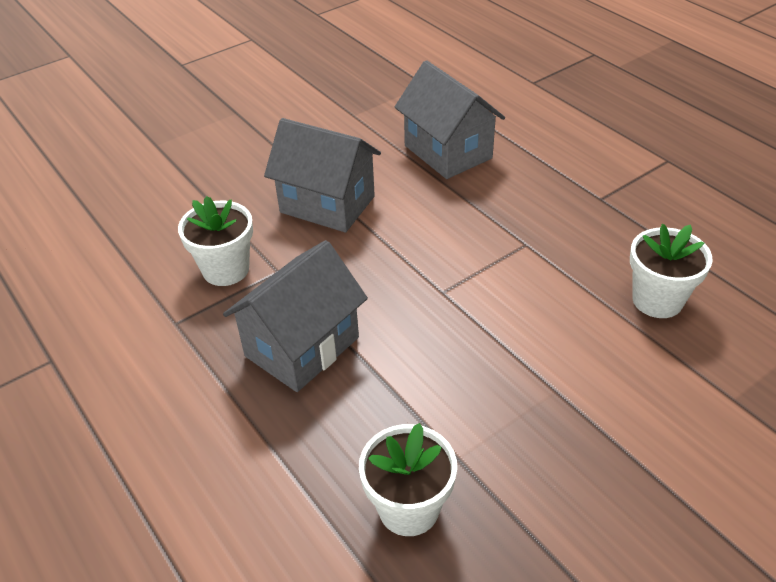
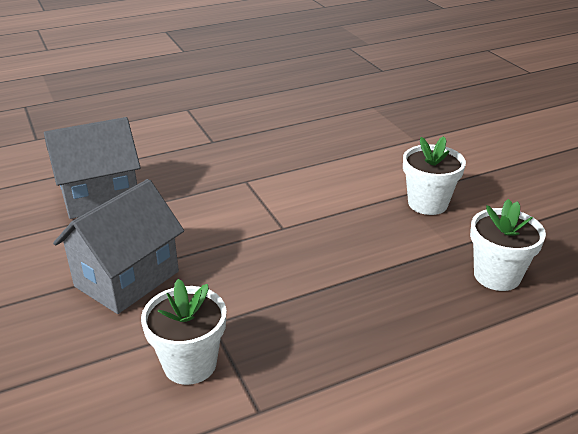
camera: 80 degrees left, 10 degrees down
grey house [223,240,368,392] -> none
white flower pot [630,224,713,318] -> white flower pot moved to [403,136,466,215]

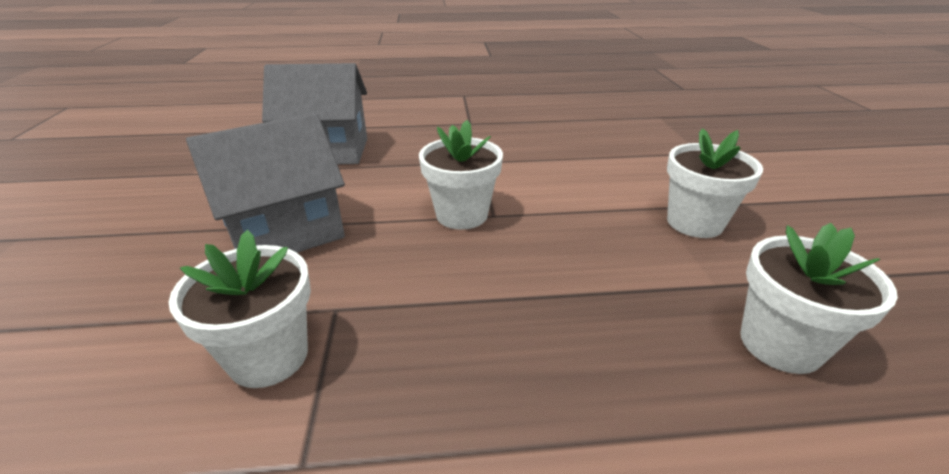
camera: 20 degrees right, 0 degrees up
none -> white flower pot [419,120,503,230]

